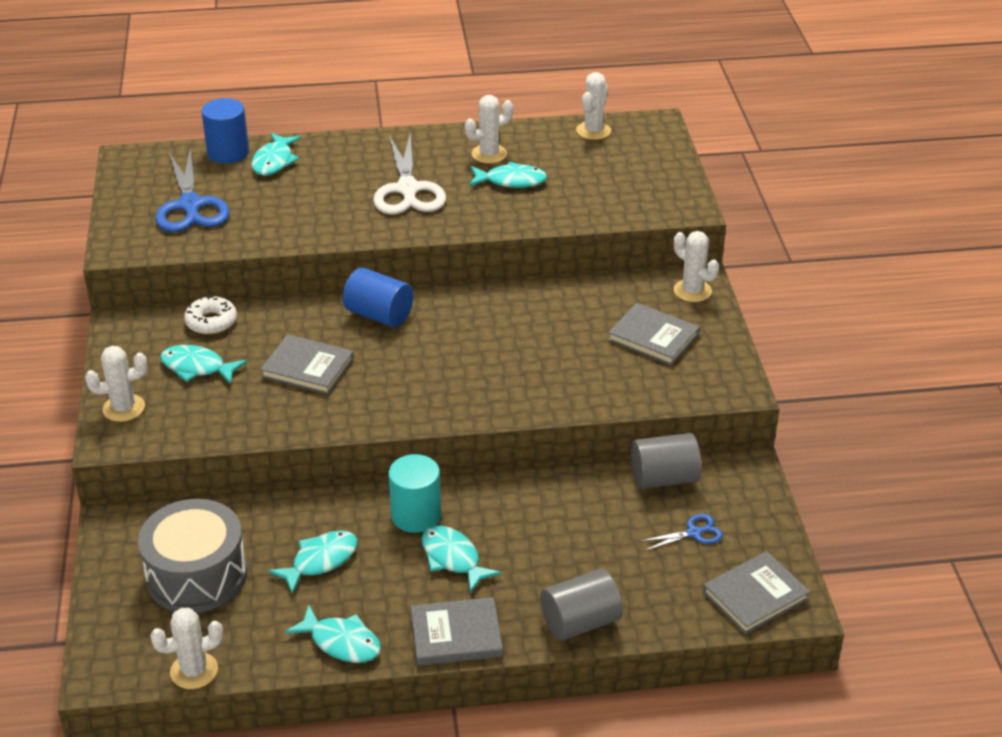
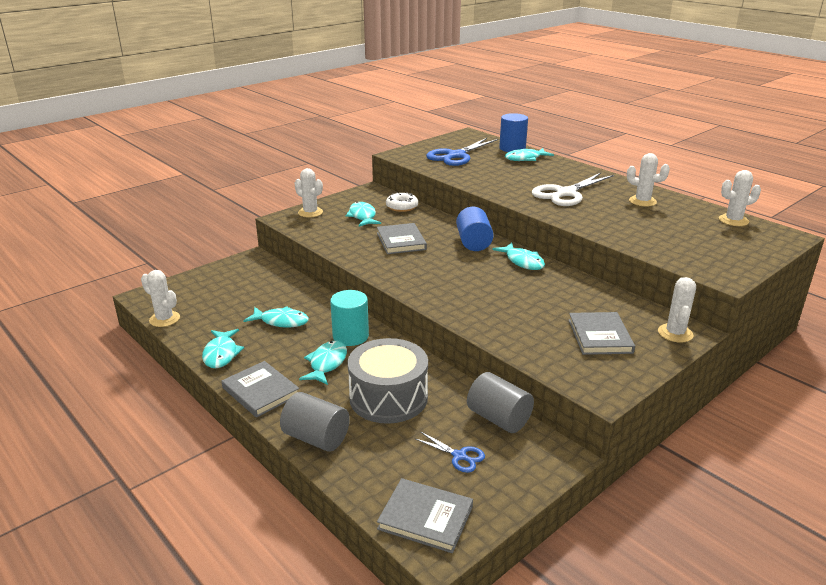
camera: 55 degrees right, 10 degrees down
grey drum [138,499,247,613] -> grey drum moved to [348,338,428,424]
turquoise fish [469,162,547,188] -> turquoise fish moved to [493,243,545,270]

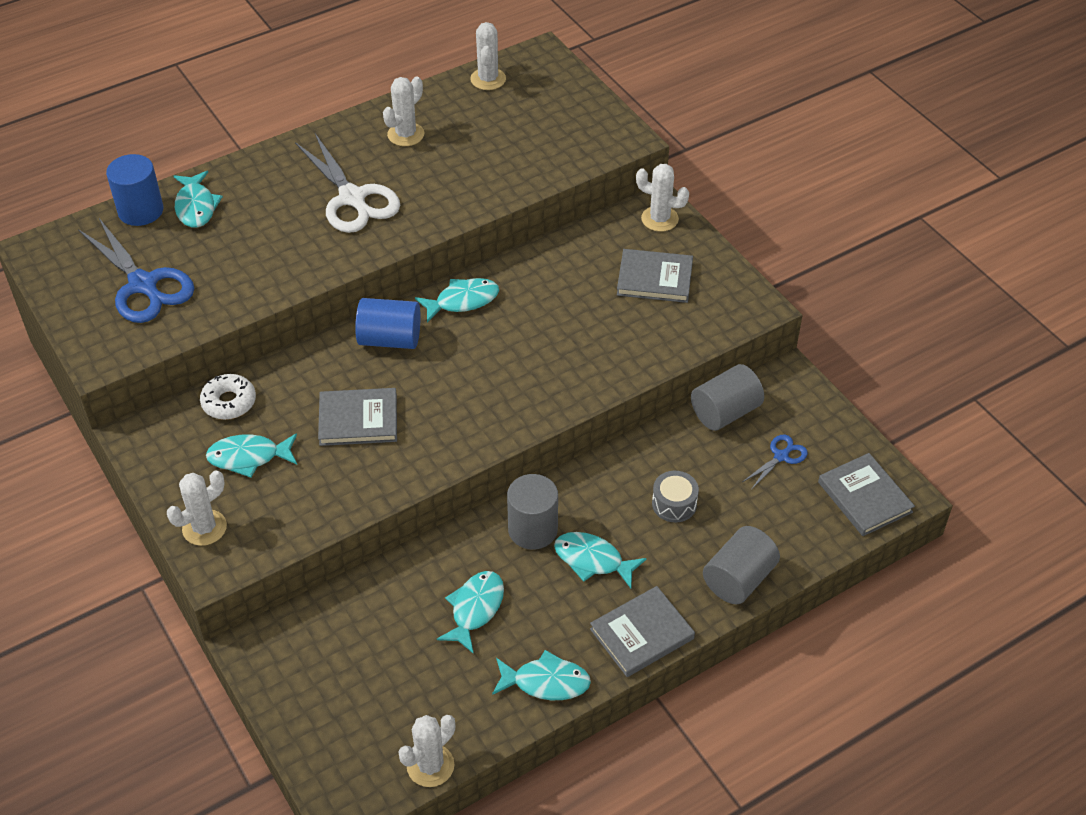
camera: 80 degrees left, 20 degrees up
turquoise cylinder [330,290,369,346] -> grey cylinder [507,474,558,550]
grey drum [348,338,428,424] -> grey drum [652,471,699,522], size x0.48
grey book [377,478,473,553] -> grey book turned 60 degrees counterclockwise [818,453,915,536]

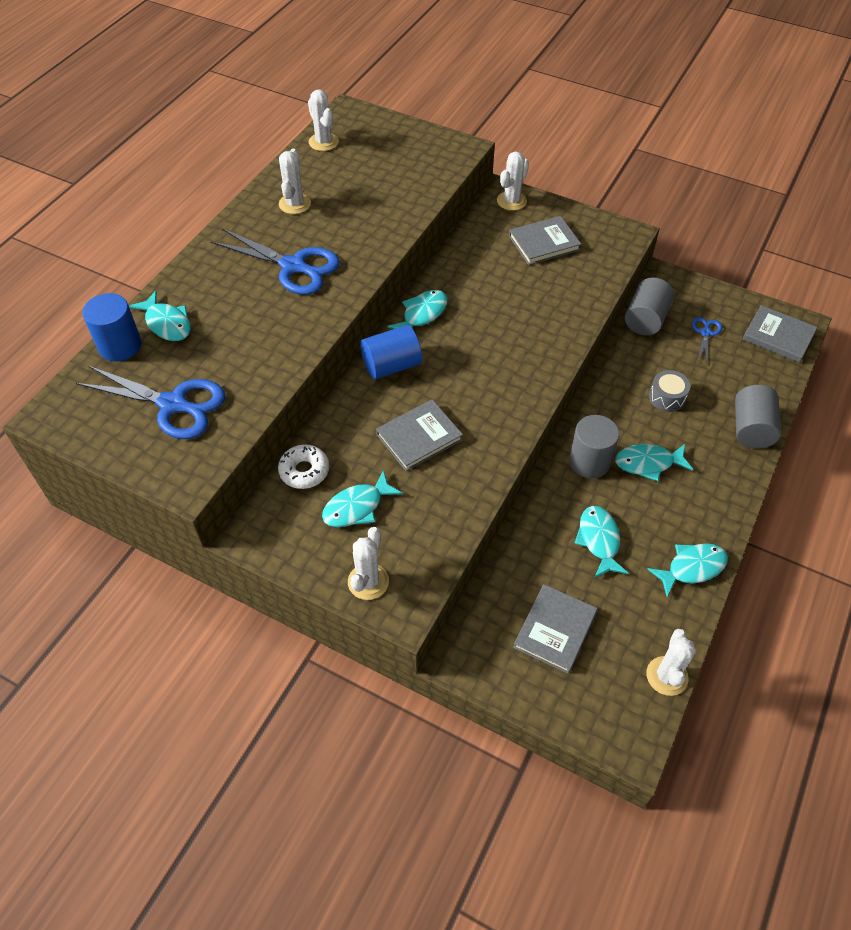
camera: 30 degrees left, 5 degrees up
white scissors [295,134,400,233] -> blue scissors [211,228,340,295]
grey book [590,586,695,677] -> grey book moved to [513,584,598,674]
white cactus [636,164,689,232] -> white cactus turned 45 degrees counterclockwise [497,152,529,211]

